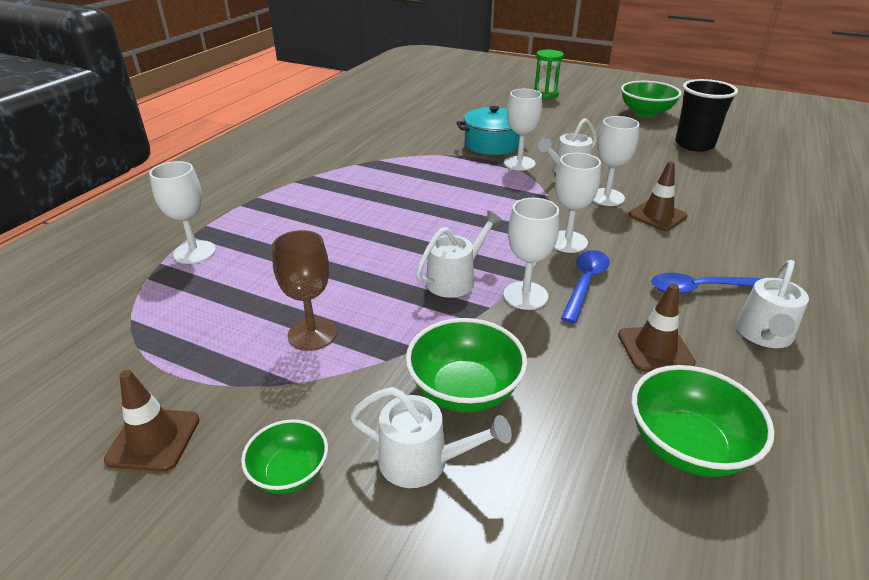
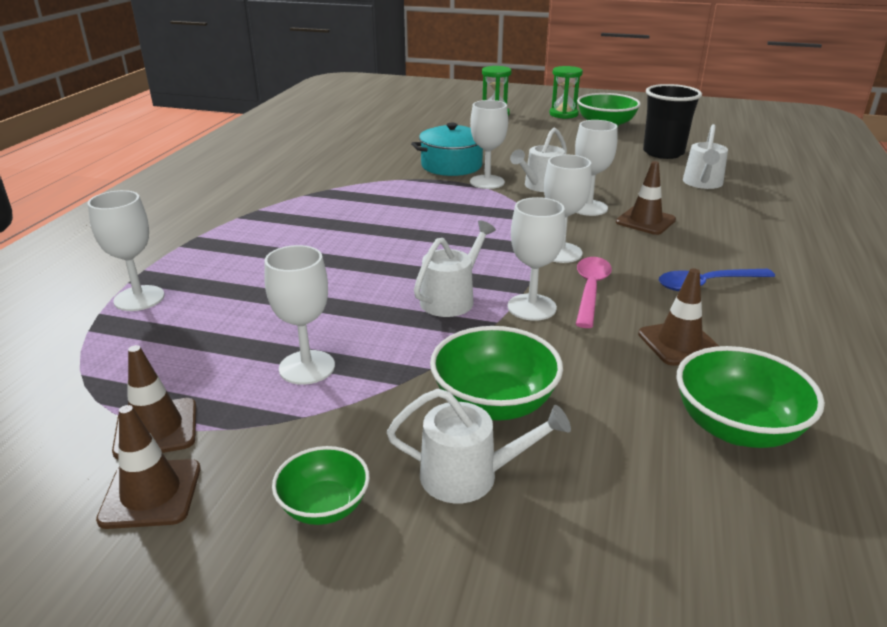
camera: 10 degrees left, 5 degrees down
brown goblet [272,230,337,351] -> white goblet [264,245,335,385]
blue spoon [561,250,610,323] -> pink spoon [576,257,612,328]
white watering can [736,260,809,348] -> white watering can moved to [683,124,728,189]
none -> brown traffic cone [112,345,196,460]
none -> green hourglass [549,66,583,119]

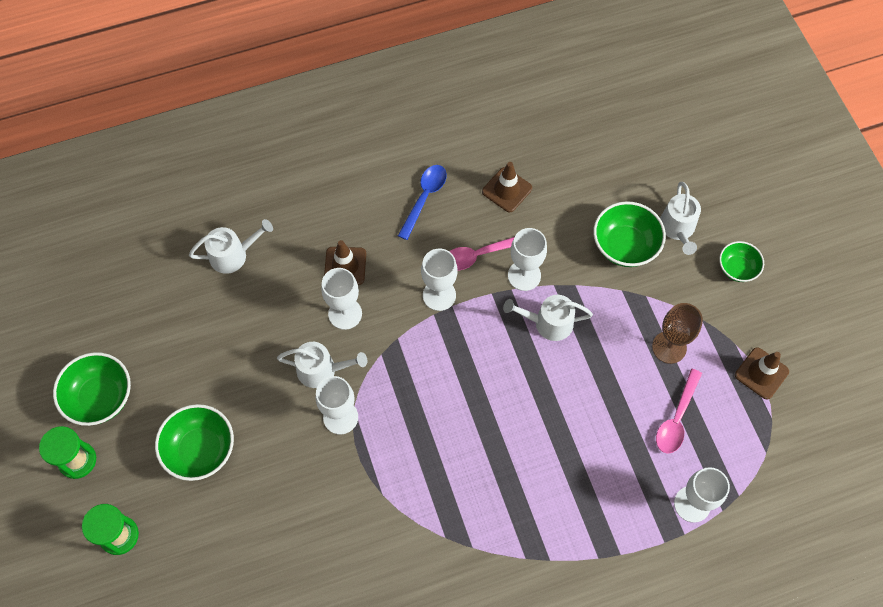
camera: 125 degrees left, 35 degrees up
brown traffic cone [96,405,201,529] -> none
white goblet [264,245,335,385] -> brown goblet [652,303,703,364]
white watering can [387,389,571,503] -> white watering can turned 150 degrees counterclockwise [660,182,701,255]
turquoise pot [411,123,483,176] -> none
black cup [643,84,702,159] -> none
blue spoon [659,269,775,291] -> blue spoon turned 105 degrees counterclockwise [398,165,447,240]
green bowl [676,346,825,448] -> green bowl moved to [155,404,234,481]
none -> pink spoon [656,369,702,454]

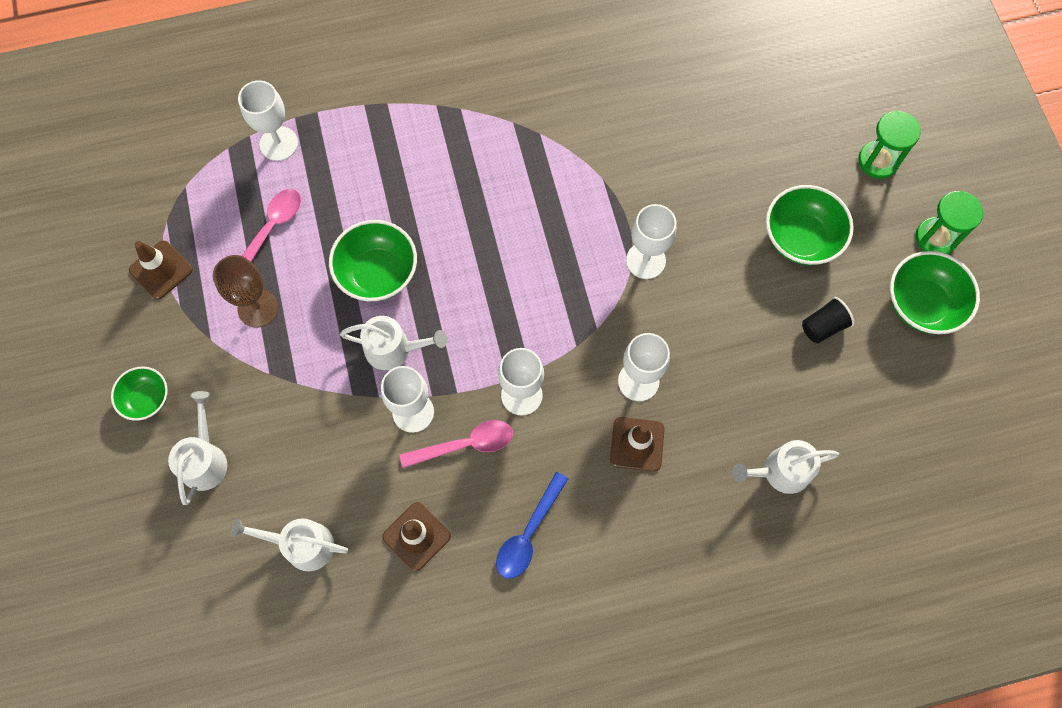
camera: 175 degrees left, 5 degrees up
white watering can [277,342,367,388] -> white watering can moved to [230,518,348,571]
green bowl [593,201,666,267] -> green bowl moved to [329,220,417,302]
none -> black cup [802,297,854,344]

